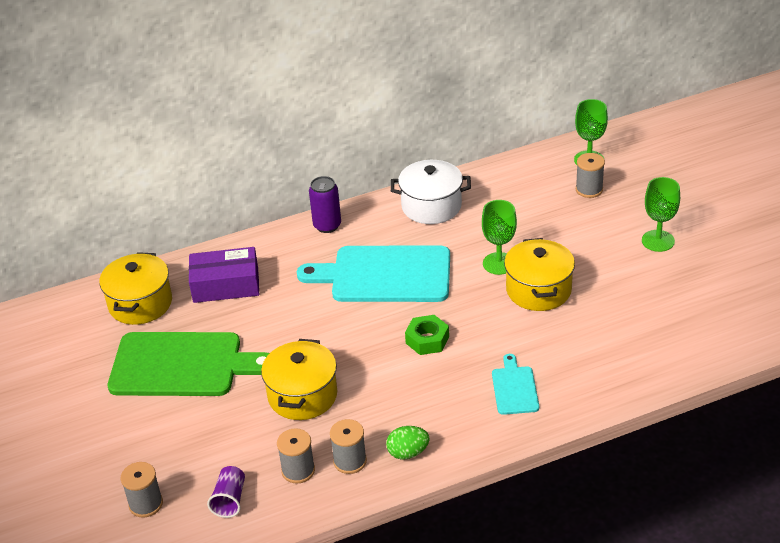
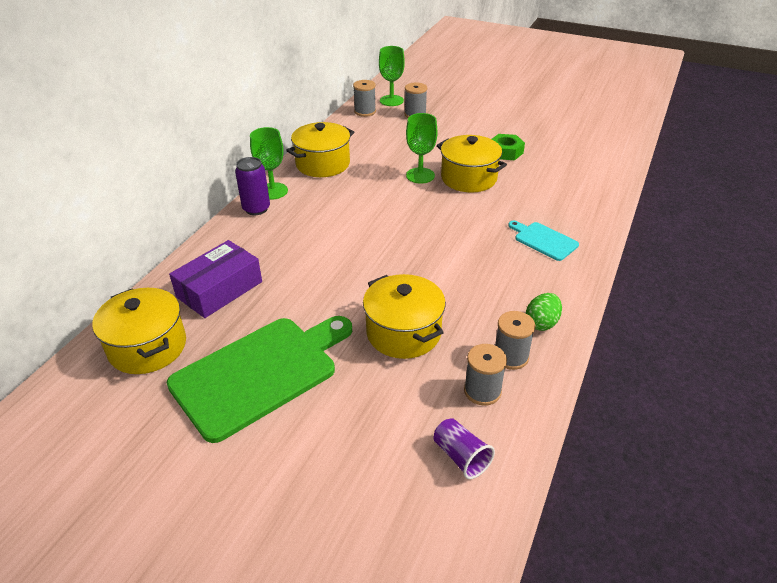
camera: 45 degrees left, 0 degrees up
grey spool [121,462,163,518] -> grey spool moved to [353,80,376,117]
turquoise cutting board [297,246,450,302] -> none
white pot [391,160,471,224] -> yellow pot [286,122,354,177]
green nut [405,315,449,355] -> green nut moved to [492,134,525,160]
green goblet [642,177,680,252] -> green goblet moved to [250,127,288,200]

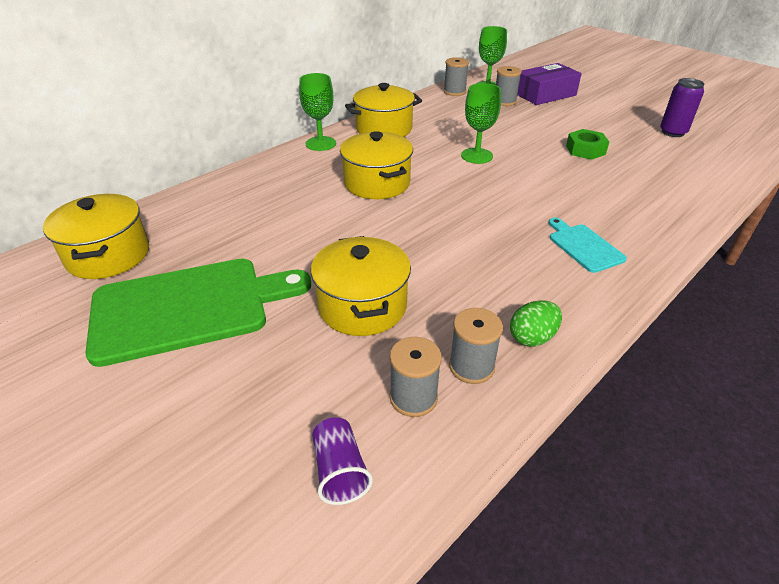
camera: 20 degrees right, 0 degrees up
purple box [169,240,262,318] -> purple box moved to [517,63,582,105]
purple can [235,157,270,215] -> purple can moved to [660,78,705,137]
yellow pot [437,135,507,192] -> yellow pot moved to [340,131,413,199]

